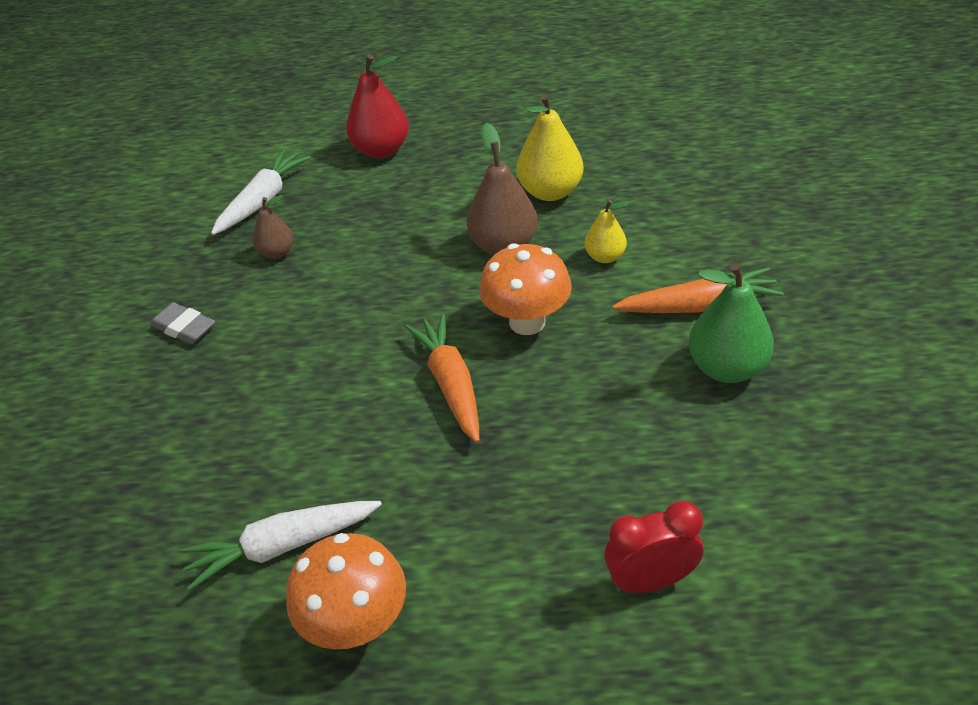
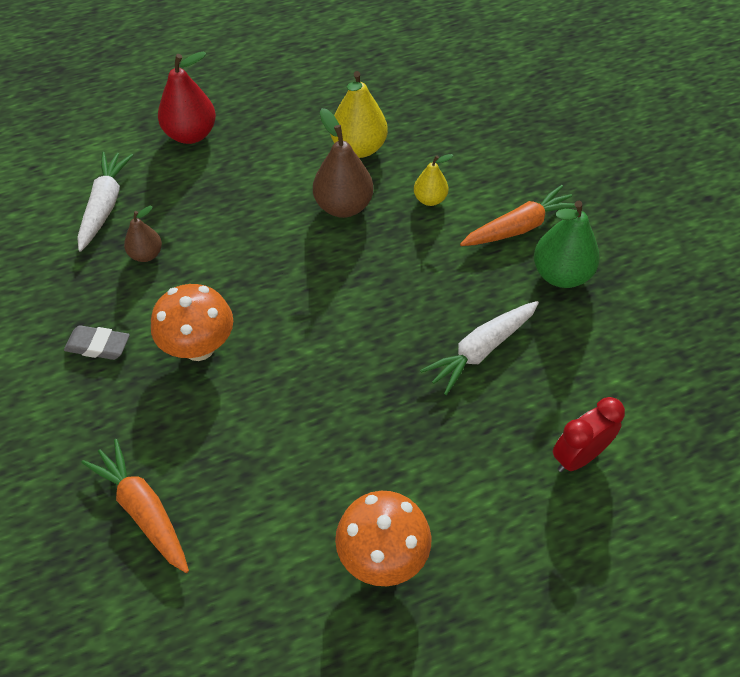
camera: 25 degrees left, 10 degrees up
white carrot [180,501,382,591] -> white carrot moved to [420,301,539,395]
orange carrot [405,314,479,443] -> orange carrot moved to [82,439,189,573]
orange mushroom [479,243,572,335] -> orange mushroom moved to [151,284,233,361]

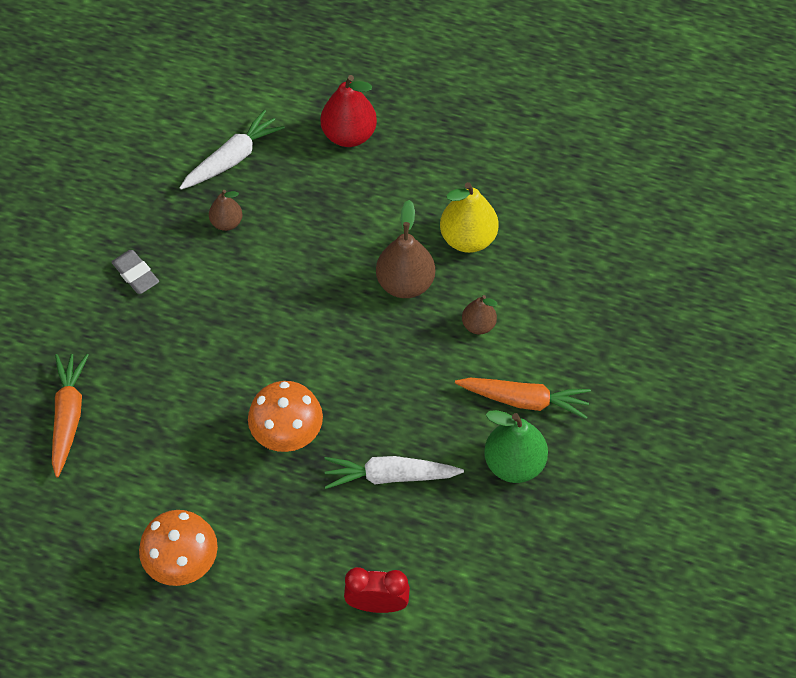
camera: 40 degrees right, 5 degrees up
orange mushroom [151,284,233,361] -> orange mushroom moved to [248,381,323,452]
yellow pear [414,154,453,206] -> brown pear [462,295,497,334]

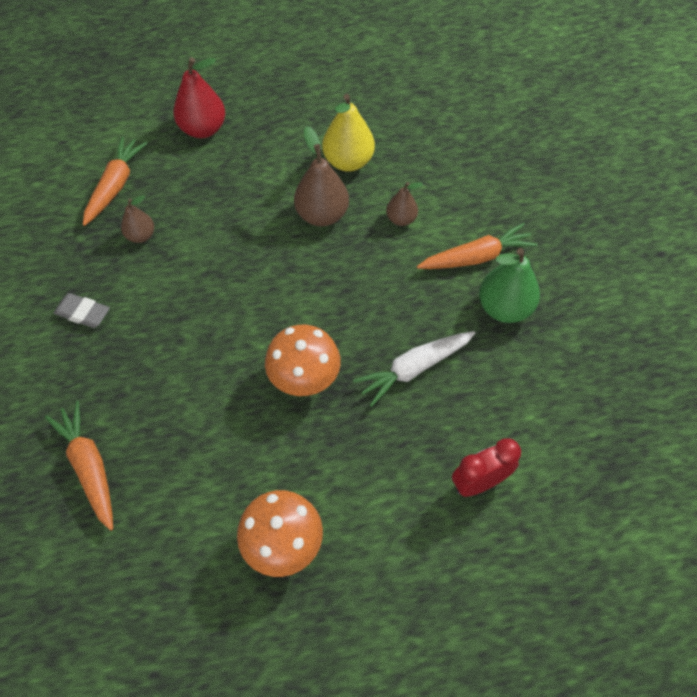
camera: 30 degrees left, 0 degrees up
white carrot [180,110,285,190] -> orange carrot [83,137,147,226]

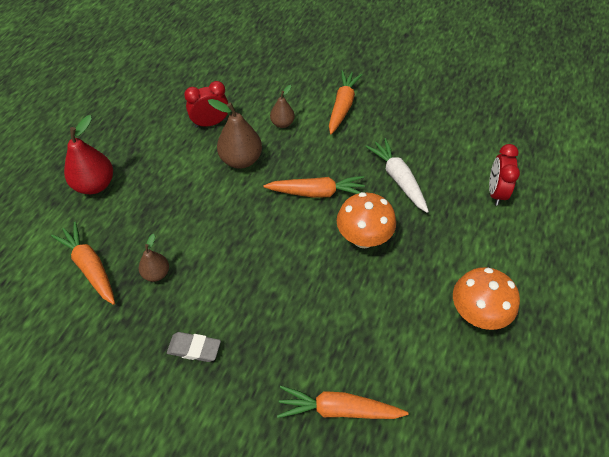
camera: 55 degrees left, 5 degrees down
grey eraser [54,293,110,328] -> grey eraser turned 45 degrees clockwise [167,332,221,362]
yellow pear [322,94,375,172] -> red clock [184,81,228,128]
white carrot [353,331,475,407] -> white carrot turned 150 degrees clockwise [365,138,429,213]
green pear [479,248,540,323] -> none
none -> orange carrot [263,176,365,198]

